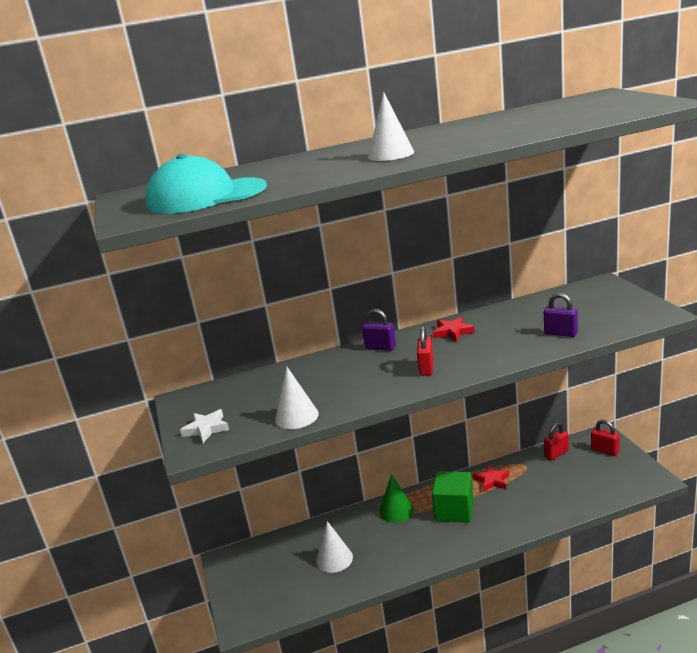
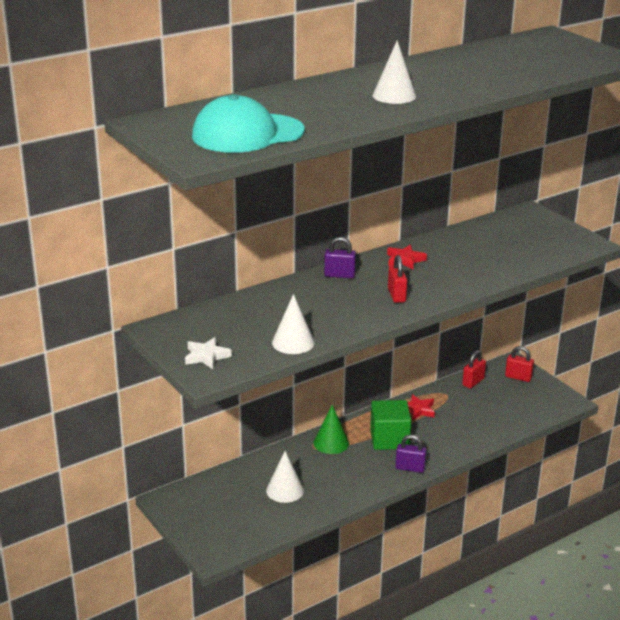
camera: 20 degrees left, 5 degrees up
purple padlock [544,293,578,337] -> purple padlock moved to [395,435,427,473]

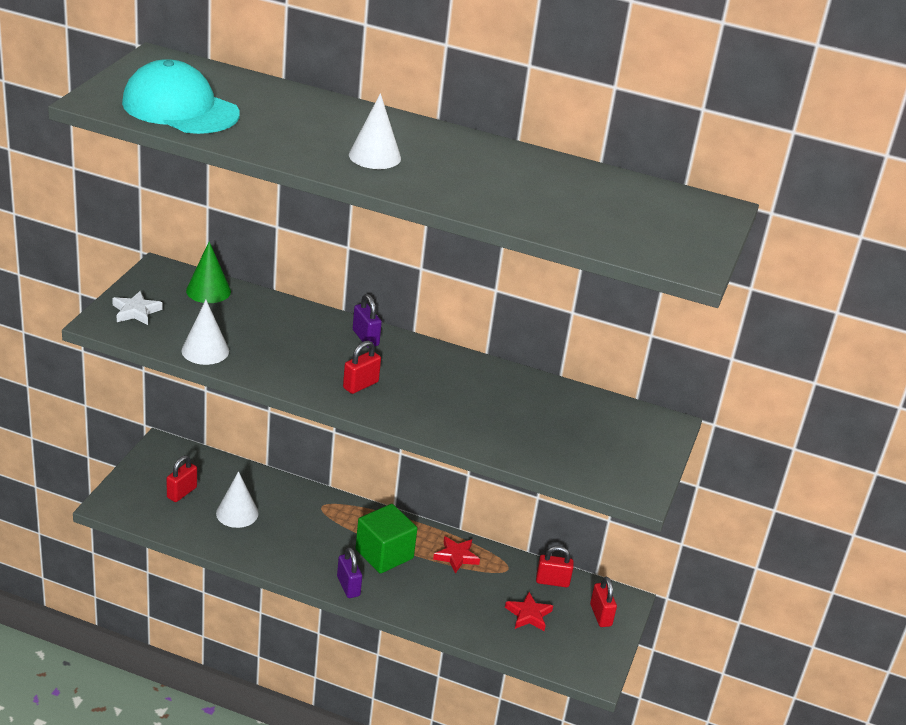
camera: 50 degrees right, 5 degrees up
green cone [313,405,349,454] -> green cone moved to [186,241,231,303]
red star [387,244,427,270] -> red star moved to [505,592,553,631]
none -> red padlock [167,455,197,502]

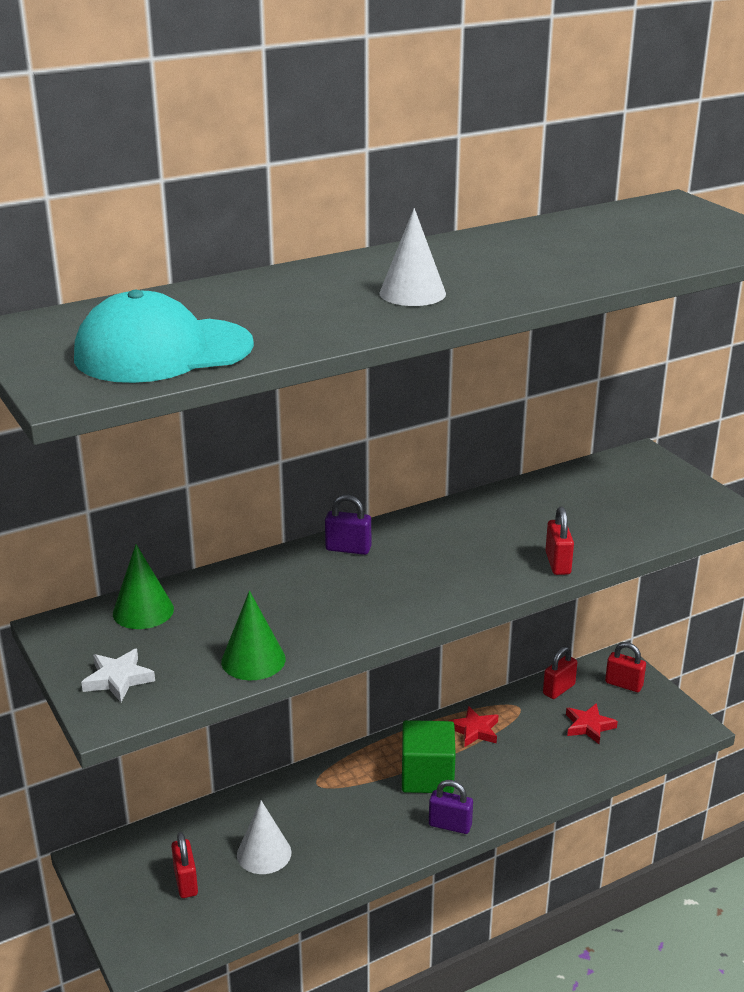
camera: 45 degrees left, 5 degrees down
white cone [182,300,229,365] -> green cone [221,591,286,680]
red padlock [343,341,381,394] -> red padlock moved to [545,506,574,575]

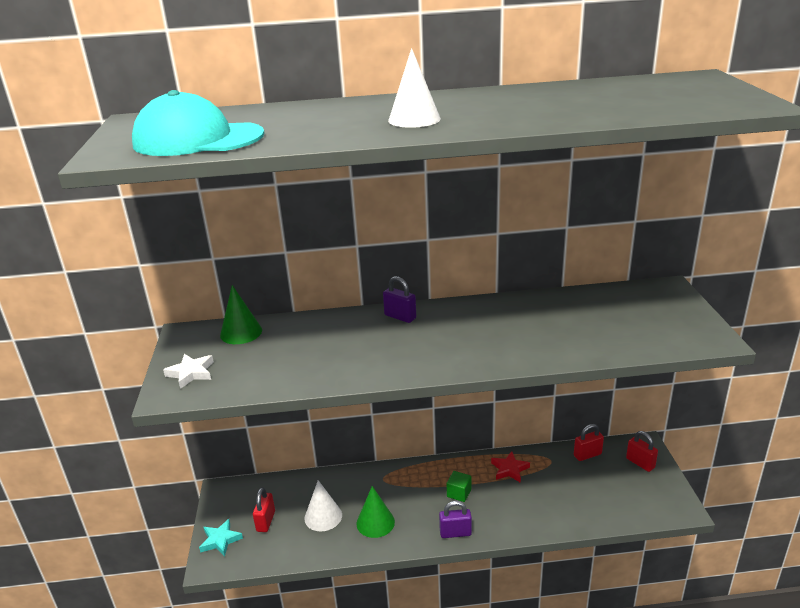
camera: 25 degrees right, 0 degrees up
green cone [221,591,286,680] -> green cone moved to [356,486,395,538]
green cube [402,720,456,793] -> green cube [447,471,471,502], size x0.52
purple padlock [429,780,473,834] -> purple padlock turned 45 degrees counterclockwise [439,501,472,538]
red padlock [545,506,574,575] -> none
red star [566,703,618,744] -> none
none -> turquoise star [199,519,243,556]

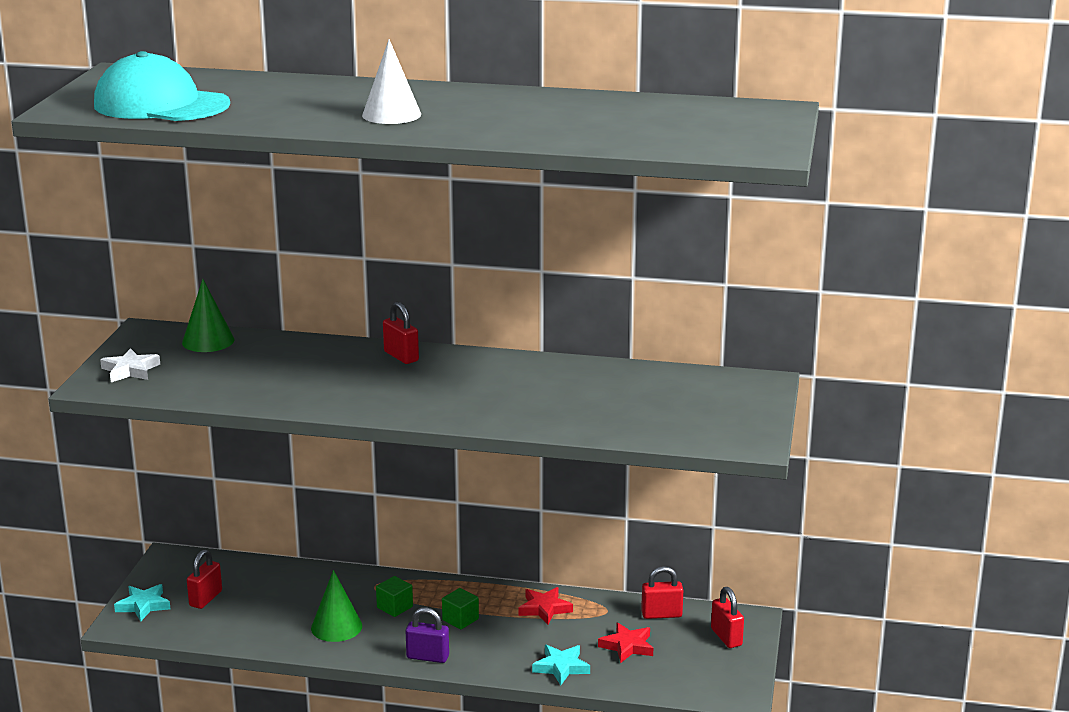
camera: 15 degrees right, 5 degrees down
white cone [304,480,342,531] -> none
purple padlock [383,276,416,323] -> red padlock [383,302,419,364]
none -> green cube [376,576,413,617]
none -> turquoise star [532,645,590,685]
none -> red star [598,622,653,663]

